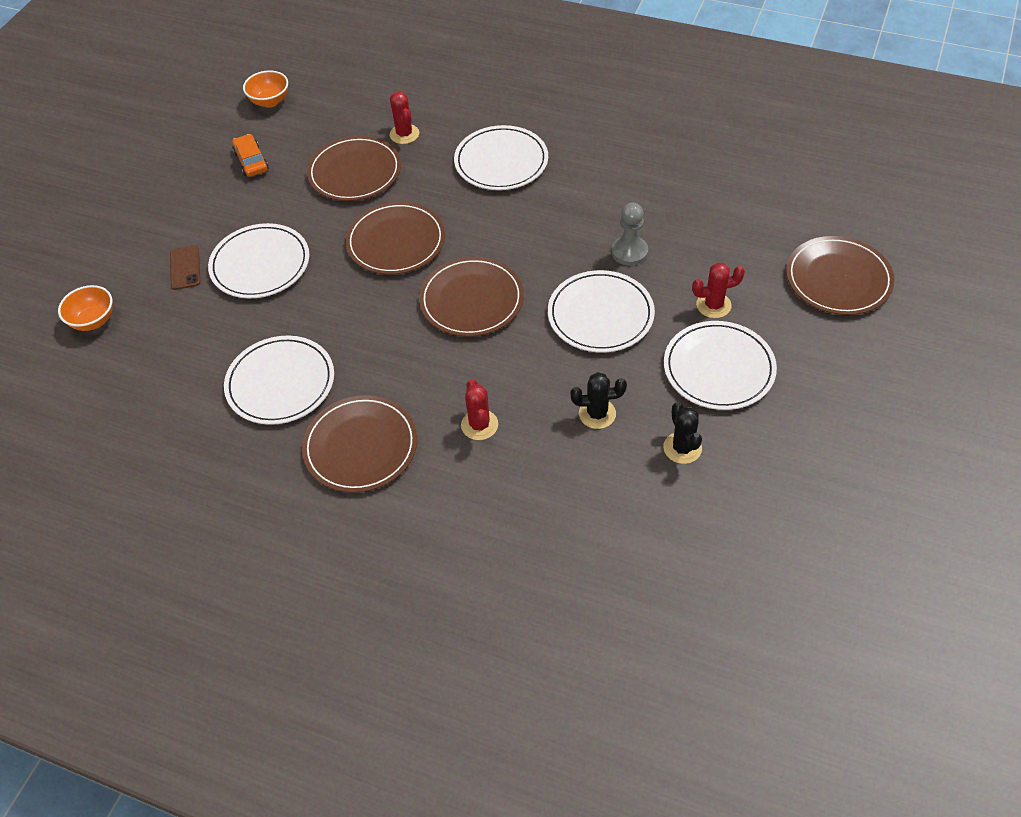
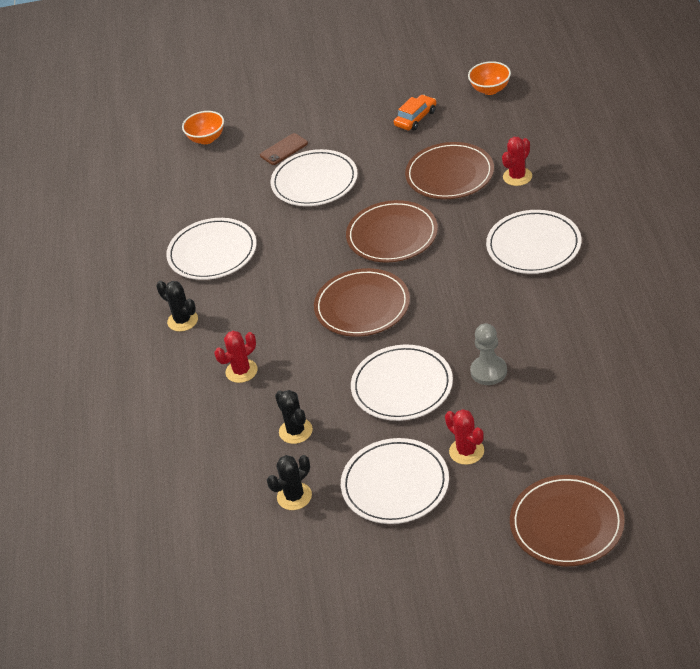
camera: 65 degrees right, 10 degrees down
brown plate [302,395,417,493] -> black cactus [156,281,198,332]

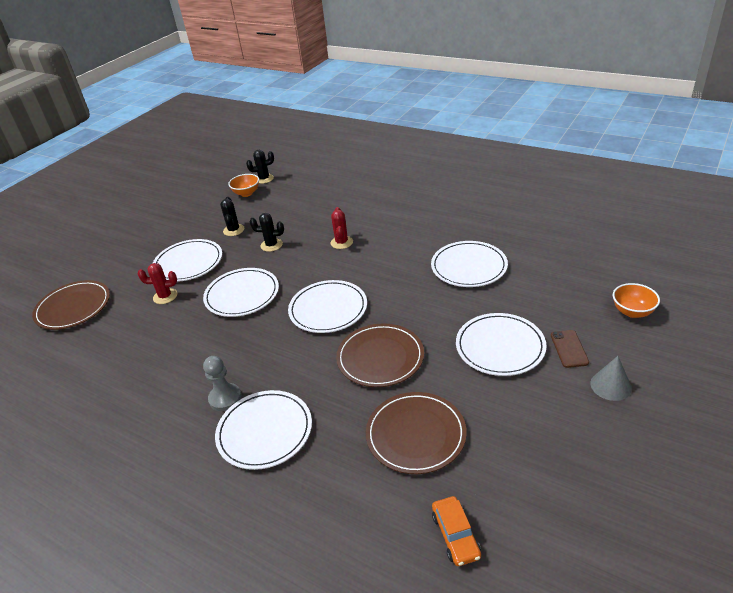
camera: 125 degrees right, 5 degrees down
black cactus [156,281,198,332] -> black cactus moved to [246,150,274,184]
brown plate [314,268,410,337] -> white plate [288,280,367,333]
orange car [394,95,436,130] -> orange car moved to [432,496,481,566]
orange bowl [468,61,511,95] -> orange bowl moved to [228,174,259,197]
grey pawn [470,323,507,385] -> grey pawn moved to [203,356,241,411]
red cactus [502,137,532,186] -> none
none -> grey cone [590,356,632,401]

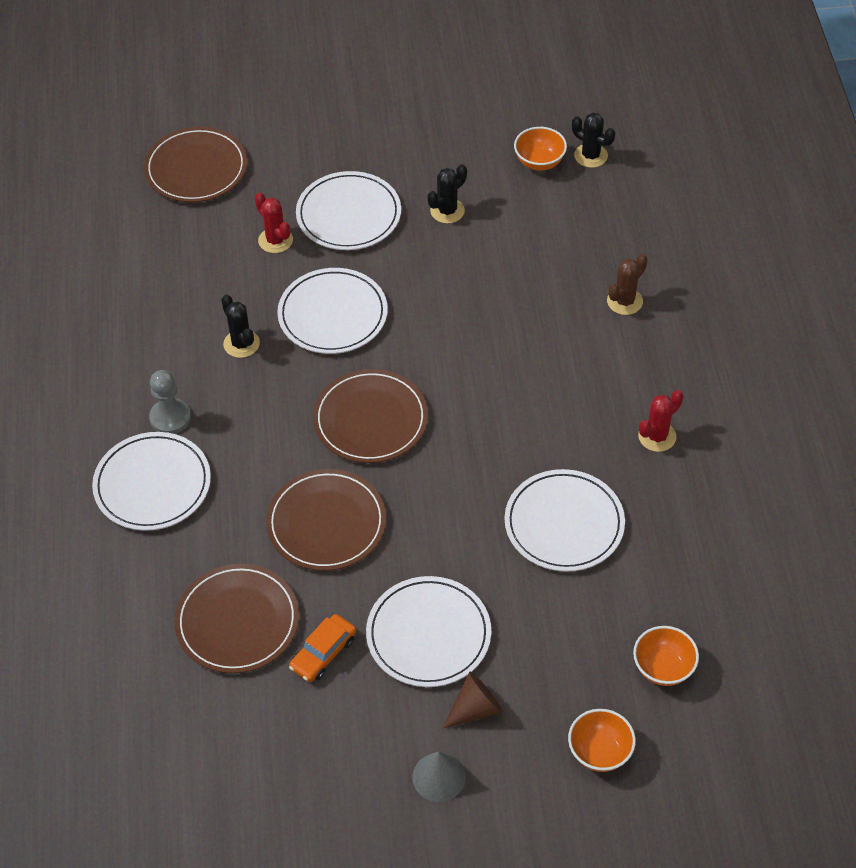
camera: 50 degrees right, 15 degrees up
black cactus [250,213,284,252] -> black cactus moved to [221,295,260,358]
white plate [288,280,367,333] -> brown plate [313,369,428,463]
red cactus [331,207,353,249] -> red cactus moved to [638,390,683,452]
orange car [432,496,481,566] -> orange car moved to [289,614,356,682]
brown phone [551,330,589,368] -> brown cone [442,672,503,729]
none -> brown cactus [607,254,648,315]
none -> orange bowl [633,626,699,686]

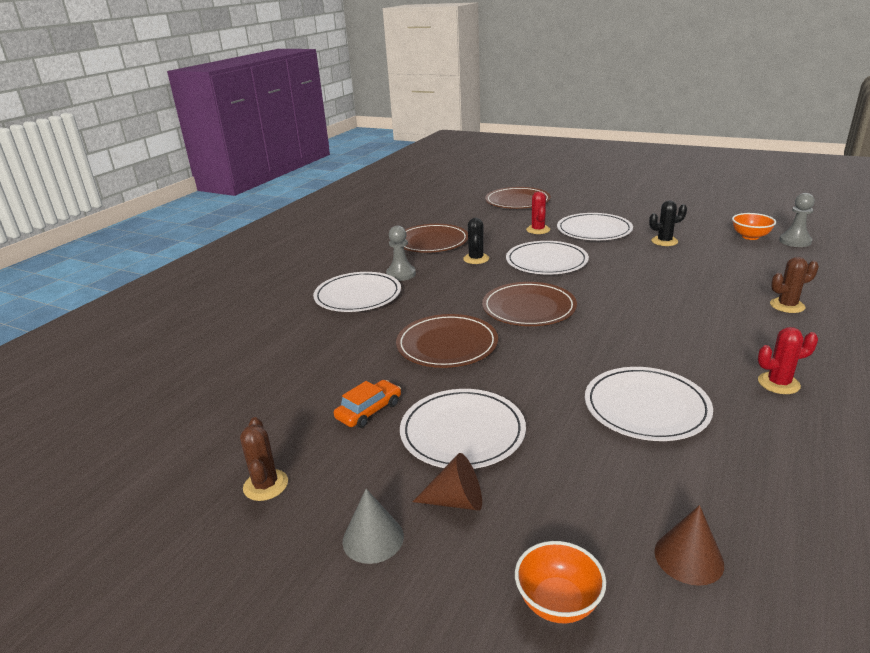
camera: 35 degrees right, 25 degrees down
brown plate [174,564,299,673] -> brown plate moved to [404,224,468,253]
orange car [289,614,356,682] -> orange car turned 150 degrees clockwise [334,380,401,428]
black cactus [572,113,615,168] -> grey pawn [779,193,815,247]
orange bowl [633,626,699,686] -> brown cone [654,505,724,586]
none -> brown cactus [240,417,288,501]

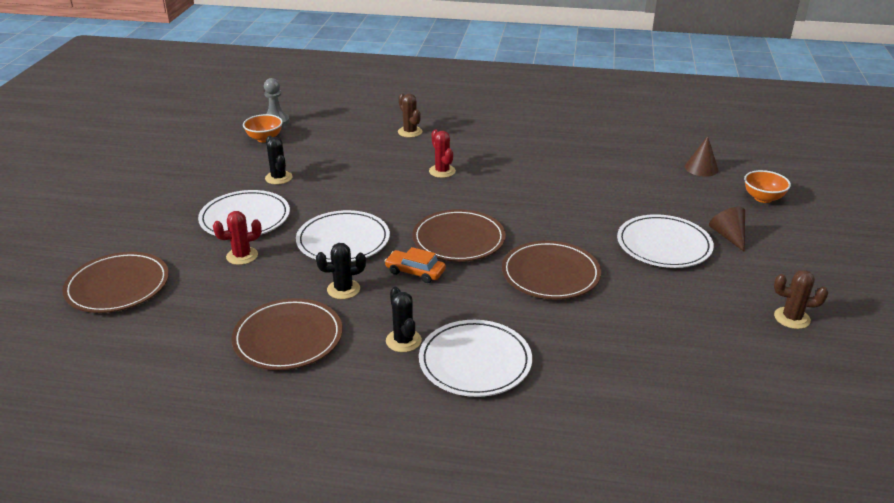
camera: 110 degrees left, 5 degrees up
brown cactus [240,417,288,501] -> brown cactus turned 45 degrees clockwise [774,270,828,329]
orange car [334,380,401,428] -> orange car moved to [385,247,446,283]
grey cone [342,489,404,564] -> none
grey pawn [386,226,416,281] -> black cactus [386,287,422,352]
white plate [585,367,713,441] -> none
red cactus [758,327,818,394] -> red cactus moved to [429,130,456,178]

